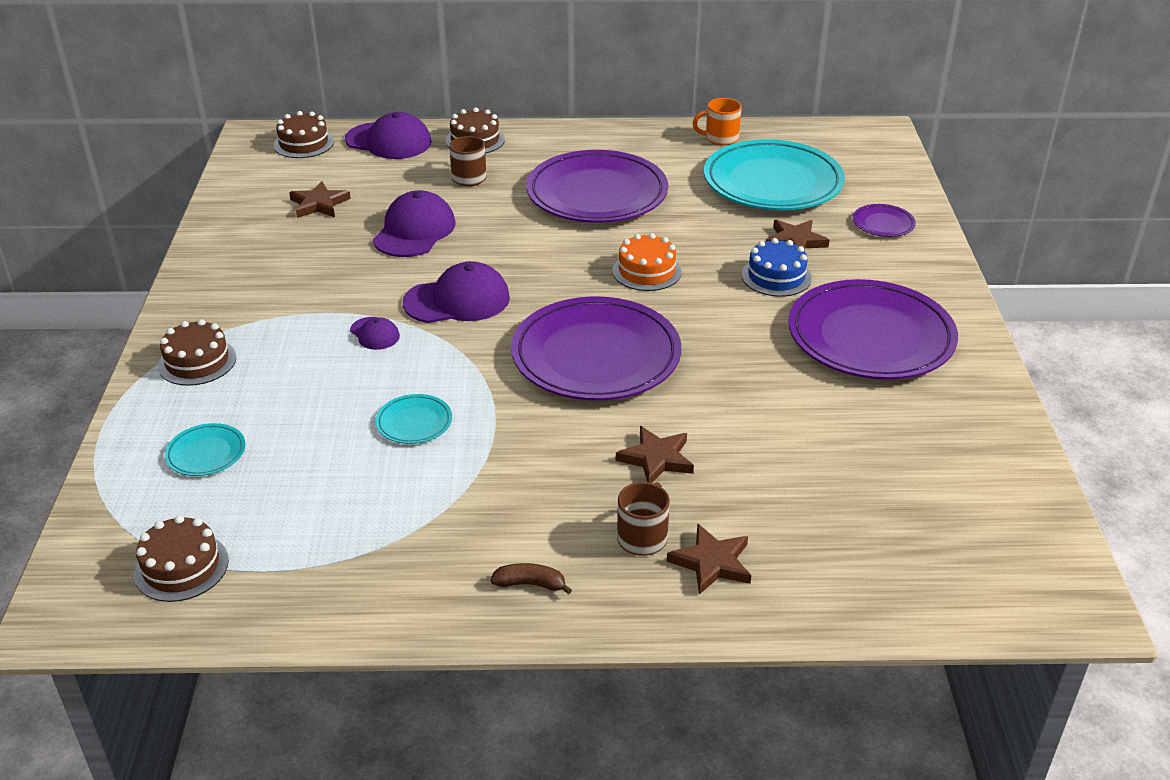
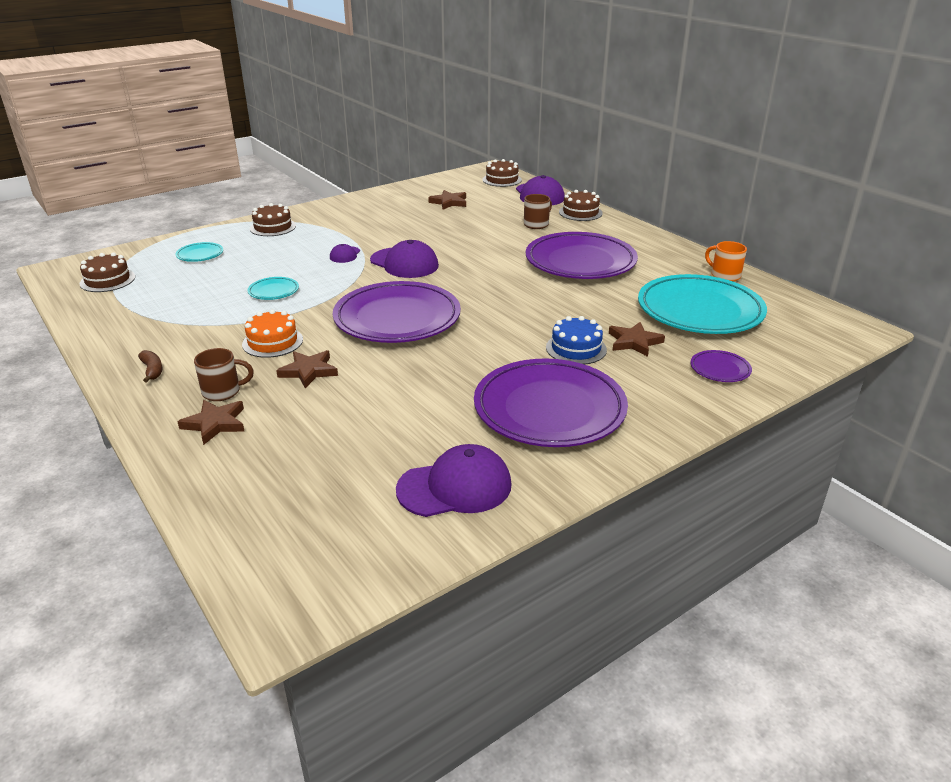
camera: 55 degrees right, 5 degrees down
purple cap [373,190,455,257] -> purple cap moved to [396,444,512,517]
orange cake [612,233,682,291] -> orange cake moved to [242,309,303,358]

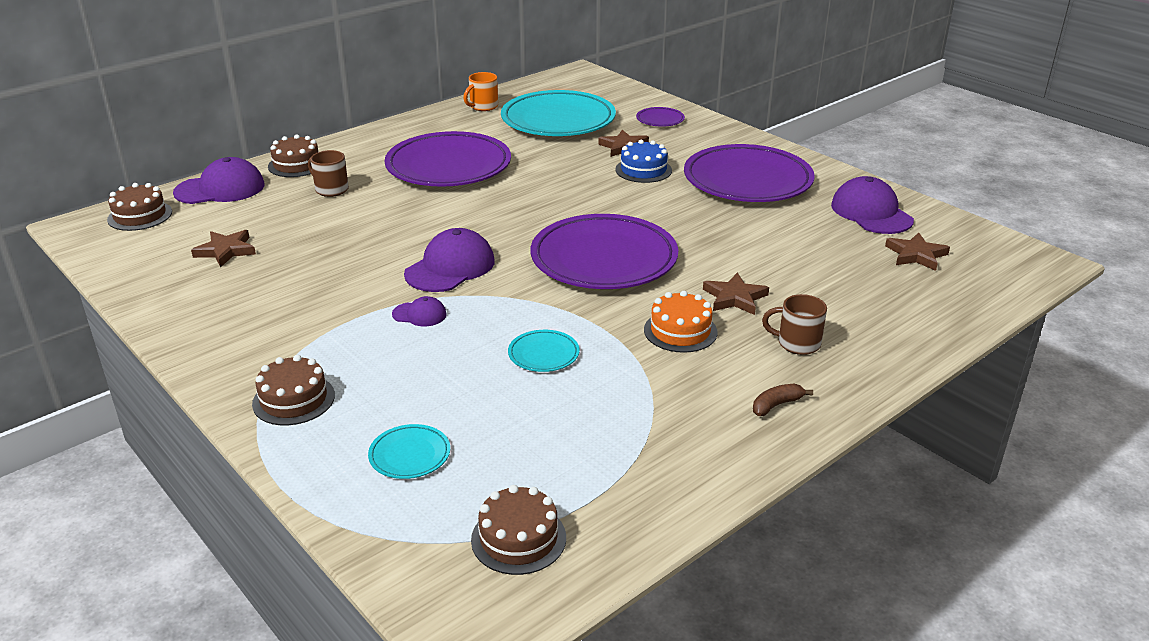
camera: 95 degrees left, 0 degrees up
brown star [177,400,245,445] -> brown star moved to [885,233,950,271]
brown mug [194,348,254,401] -> brown mug turned 60 degrees counterclockwise [762,294,827,355]

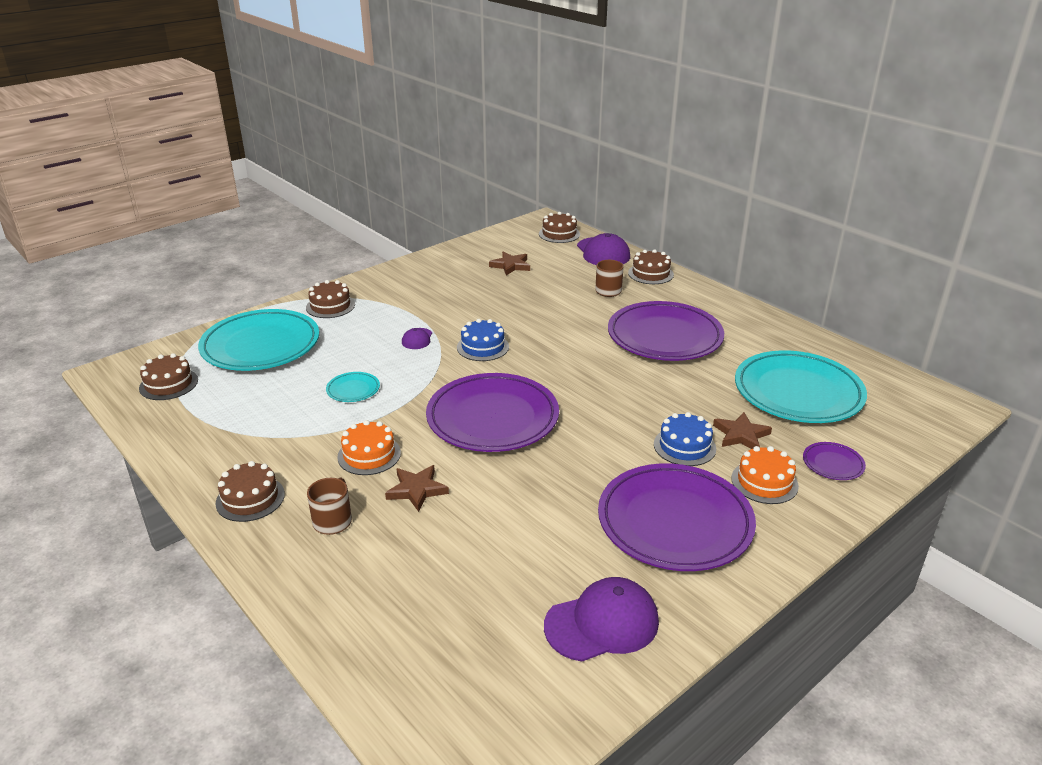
camera: 90 degrees right, 0 degrees up
turquoise plate [368,424,450,479] -> turquoise plate [198,309,319,371], size x2.37
purple cap [404,228,495,292] -> blue cake [457,319,509,361]
orange mug [463,72,498,111] -> none
brown banana [753,384,813,416] -> brown cake [216,461,285,522]
brown star [885,233,950,271] -> none
none -> orange cake [731,446,799,504]

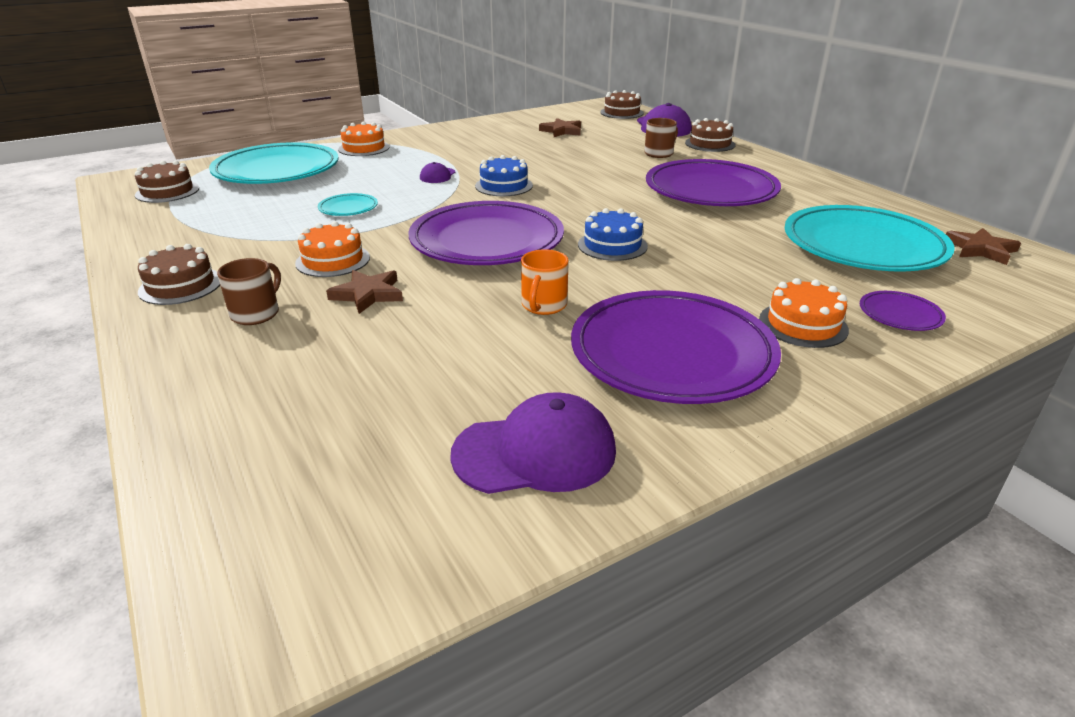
camera: 10 degrees right, 0 degrees up
brown cake [306,280,355,318] -> orange cake [338,122,390,156]
blue cake [654,412,716,466] -> blue cake moved to [578,208,648,261]
brown star [713,412,772,449] -> brown star moved to [946,228,1021,265]
none -> orange mug [521,249,569,315]

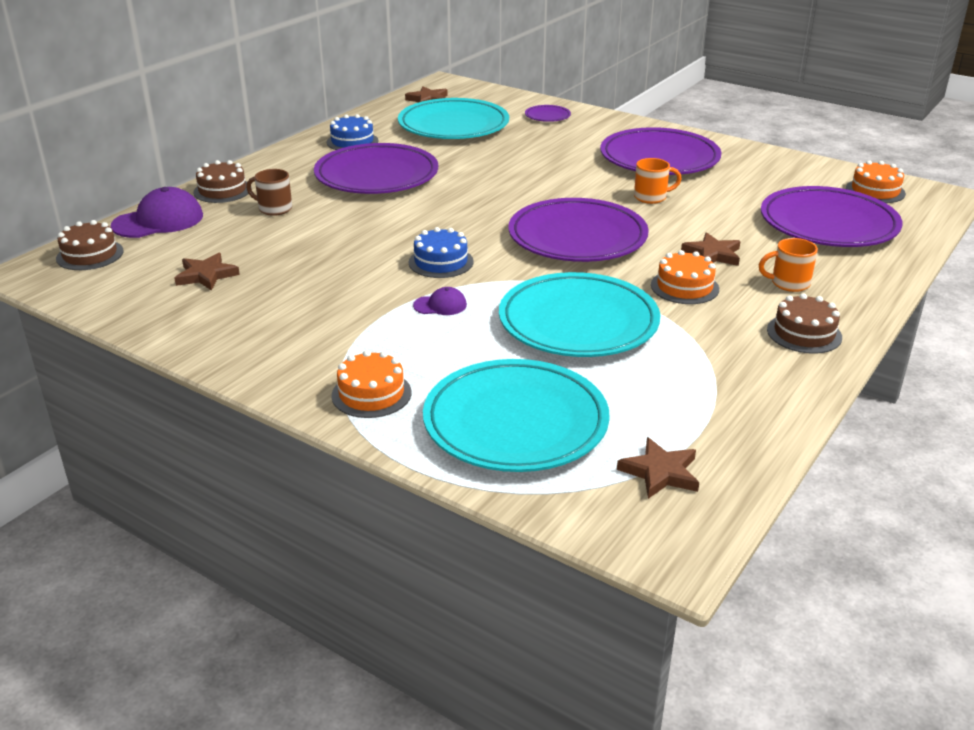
camera: 115 degrees left, 0 degrees up
brown cake [135,161,199,203] -> brown star [617,437,699,499]
brown mug [217,258,281,325] -> orange mug [759,238,818,292]
turquoise plate [318,193,378,216] -> turquoise plate [499,272,660,357], size x2.37
purple cap [450,392,616,494] -> none
blue cake [578,208,648,261] -> blue cake moved to [327,114,378,150]
orange cake [759,278,849,348] -> orange cake moved to [846,160,906,203]
none -> purple plate [761,186,902,247]

